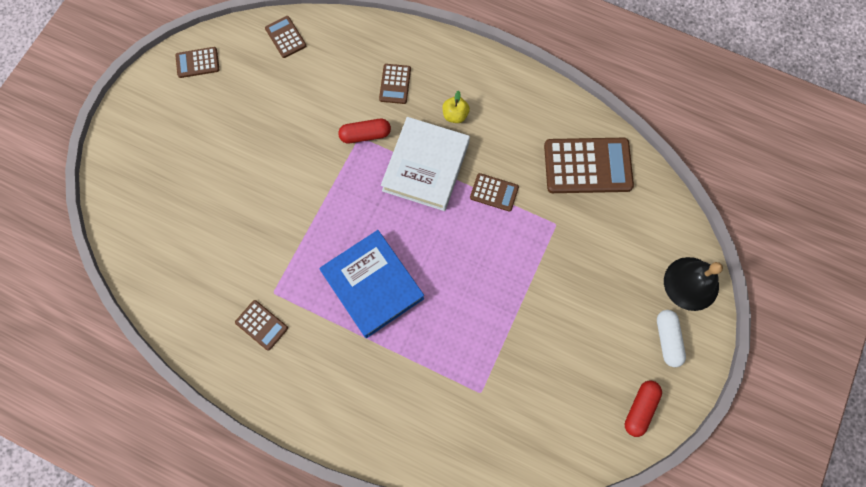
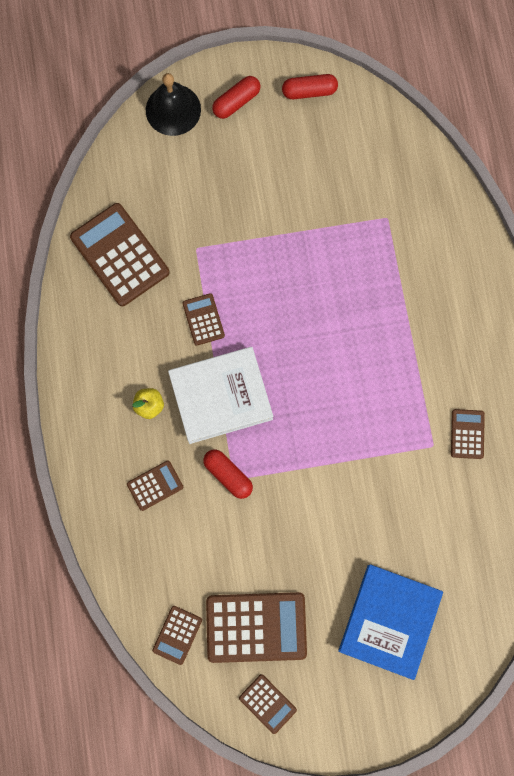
camera: 125 degrees left, 5 degrees up
blue book [320,230,424,338] -> blue book moved to [338,564,443,680]
white capsule [657,310,686,367] -> red capsule [212,76,261,119]
none -> brown calculator [206,592,307,663]

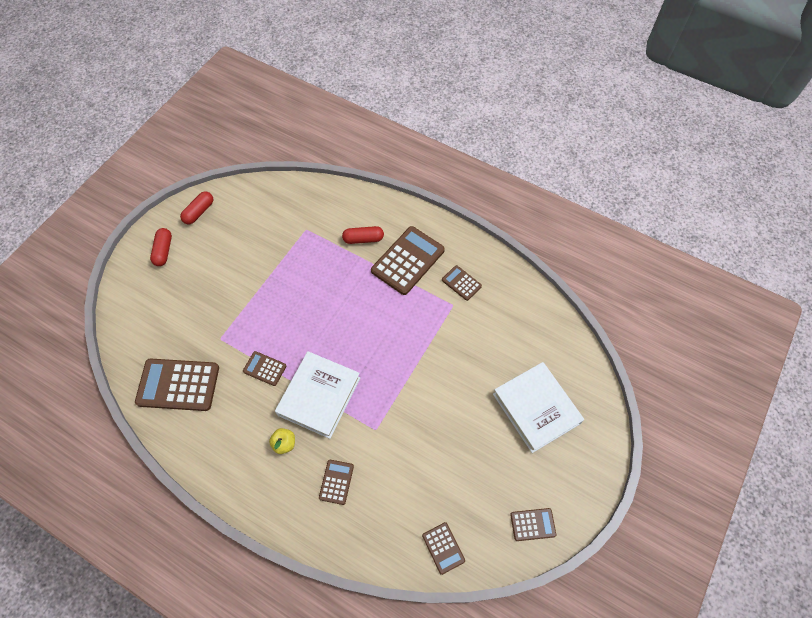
camera: 50 degrees left, 15 degrees down
black bell [146,73,201,136] -> none
red capsule [203,449,253,499] -> red capsule moved to [342,226,384,244]
brown calculator [206,592,307,663] -> brown calculator moved to [371,226,445,295]
blue book [338,564,443,680] -> white book [493,362,584,453]

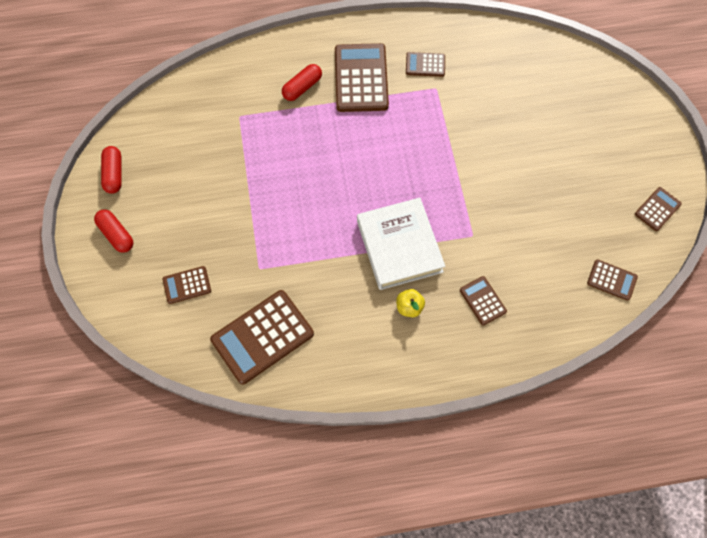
camera: 40 degrees left, 5 degrees up
brown calculator [243,351,286,386] -> brown calculator moved to [162,266,211,304]
white book [493,362,584,453] -> none

